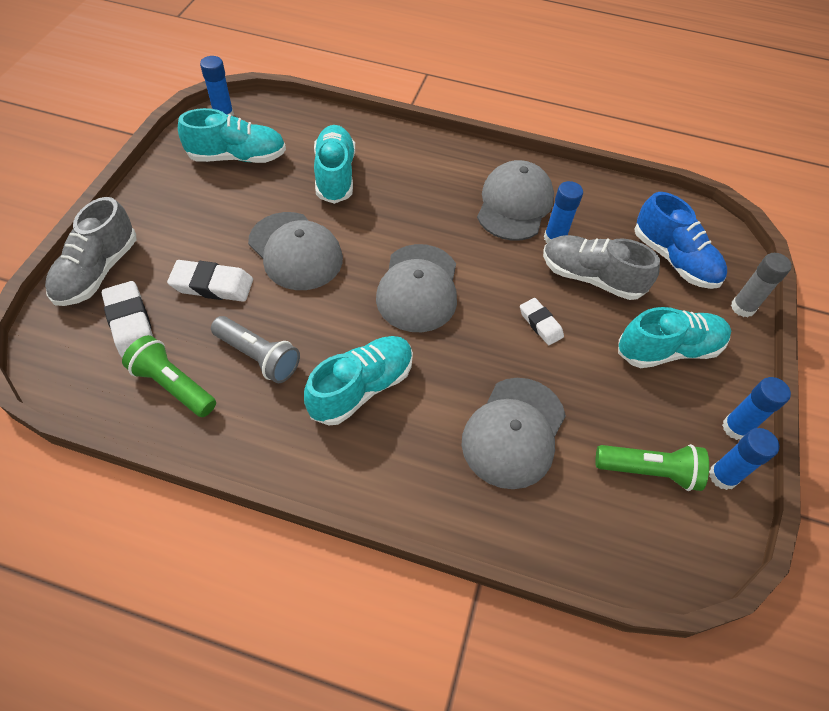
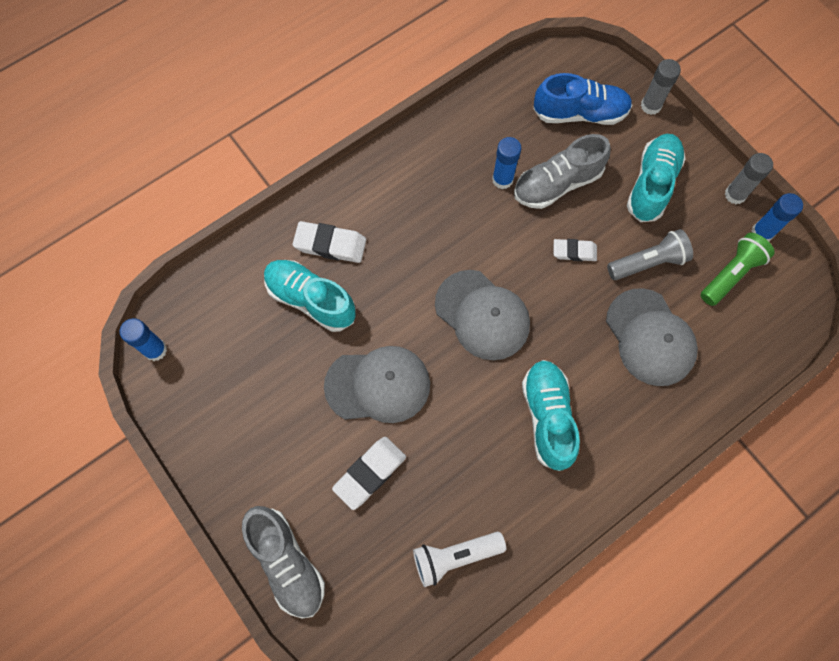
camera: 50 degrees left, 15 degrees up
white eraser [102,281,153,358] -> white eraser moved to [293,221,366,263]
green flashlight [122,335,216,417] -> white flashlight [413,532,506,587]
turquoise shoe [178,108,286,163] -> none
grey flashlight [211,316,300,383] -> grey flashlight moved to [607,229,693,280]
grey cap [477,160,554,241] -> none
blue glue stick [722,377,791,440] -> grey glue stick [725,153,773,204]

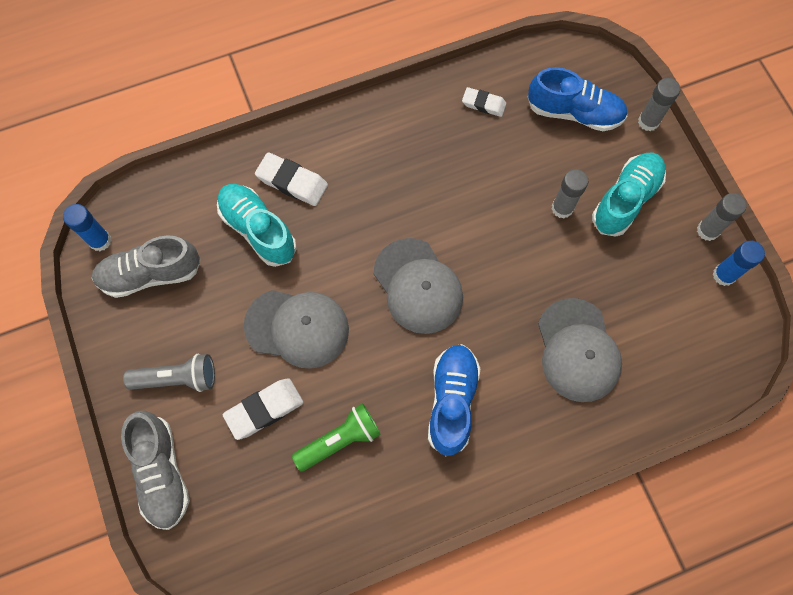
camera: 15 degrees right, 0 degrees up
white flashlight [413,532,506,587] -> none
blue glue stick [492,137,521,189] -> none
grey shoe [514,134,611,209] -> grey shoe moved to [92,235,201,298]
turquoise shoe [522,360,580,471] -> blue shoe [428,344,480,456]
white eraser [554,239,597,261] -> white eraser moved to [462,87,506,117]
grey flashlight [607,229,693,280] -> grey flashlight moved to [123,354,215,392]
green flashlight [700,233,775,306] -> green flashlight moved to [292,403,381,471]
none -> grey glue stick [552,169,588,218]

